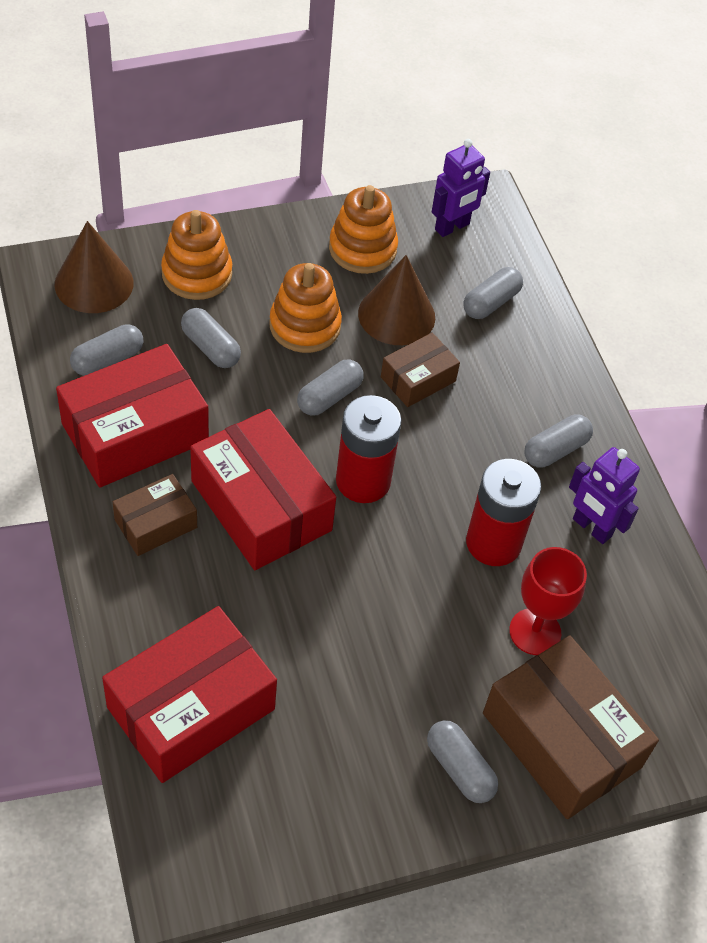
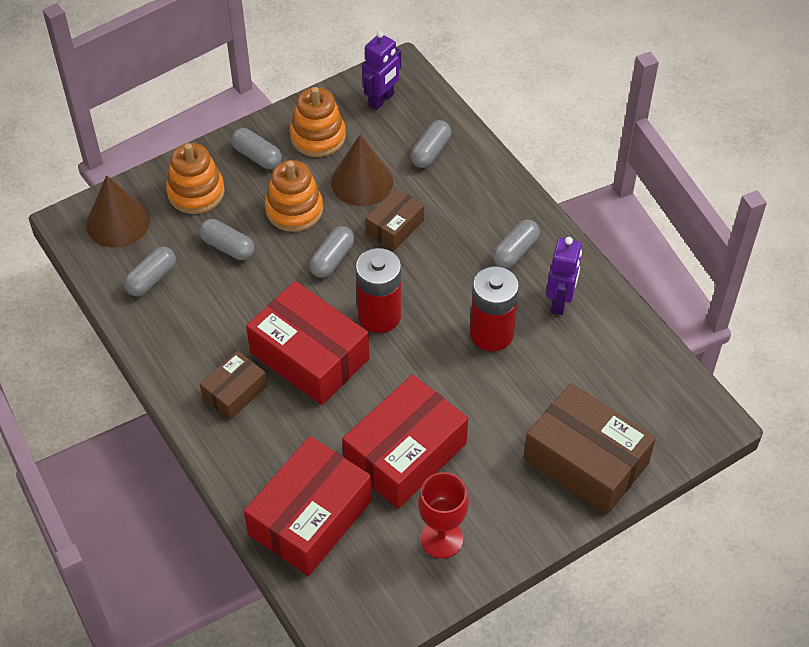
camera: 10 degrees left, 0 degrees up
red box [56,344,209,487] -> red box moved to [342,374,468,509]
grey capsule [427,720,498,803] -> grey capsule moved to [231,128,282,169]
red goblet [509,547,587,655] -> red goblet moved to [418,472,469,559]
purple robot [569,447,640,544] -> purple robot turned 105 degrees counterclockwise [546,237,582,315]

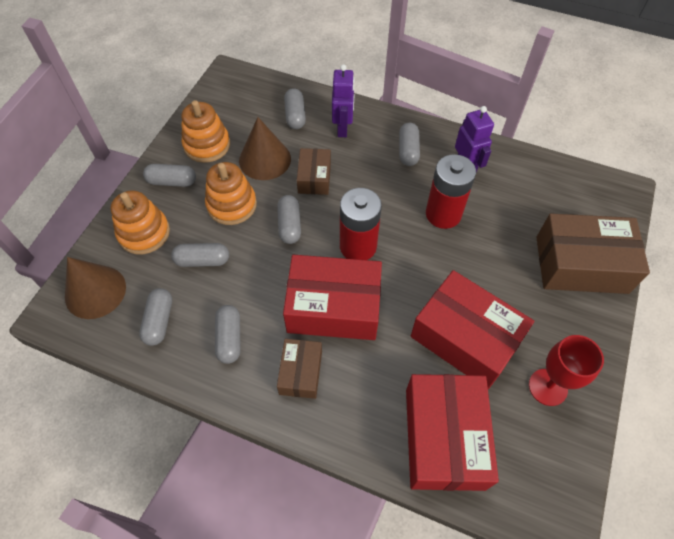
camera: 35 degrees left, 5 degrees up
red box [342,374,468,509] -> red box turned 60 degrees counterclockwise [411,270,534,389]
purple robot [362,31,401,110] -> purple robot moved to [332,64,355,137]
none -> grey capsule [215,305,241,364]

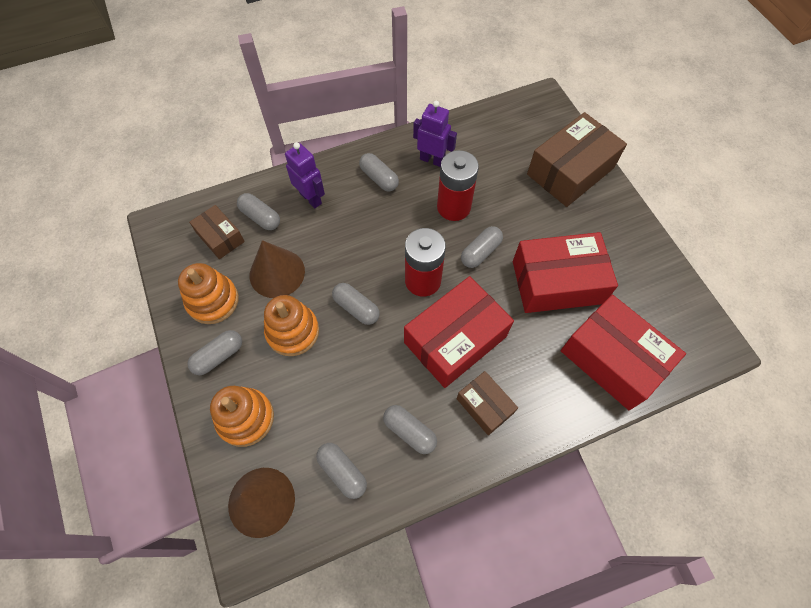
camera: 45 degrees left, 5 degrees up
grey capsule [171,243,229,267] -> grey capsule moved to [461,226,503,268]
brown box [297,148,331,195] -> brown box moved to [189,205,245,259]
red goblet [529,335,604,406] -> none

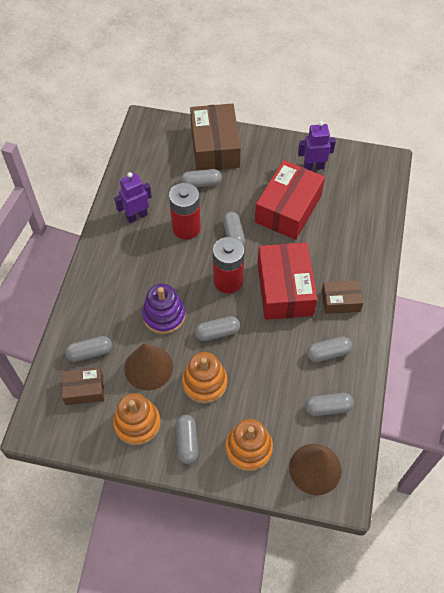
camera: 55 degrees left, 5 degrees down
purple robot [285,142,325,209] -> purple robot moved to [298,121,336,170]
grey capsule [359,153,399,191] -> grey capsule moved to [181,169,222,187]
red box [561,295,686,410] -> none
none -> purple stacking toy [142,284,186,334]

